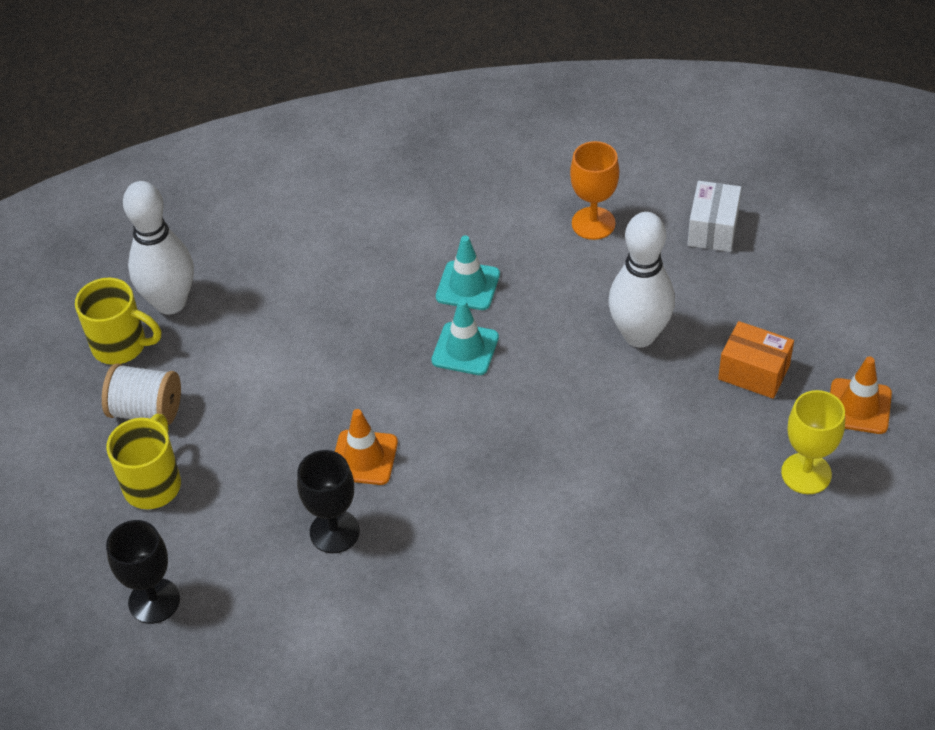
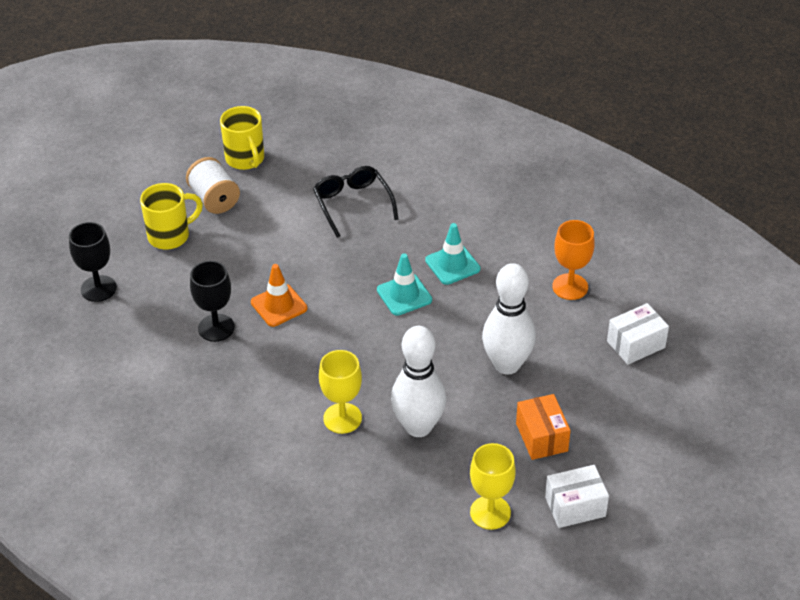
camera: 45 degrees right, 5 degrees down
white bowling pin [123,181,194,314] -> white bowling pin moved to [391,326,446,437]
orange traffic cone [830,356,892,434] -> white box [545,465,609,528]
none -> black glasses [313,166,399,238]
none -> yellow goblet [319,350,362,434]

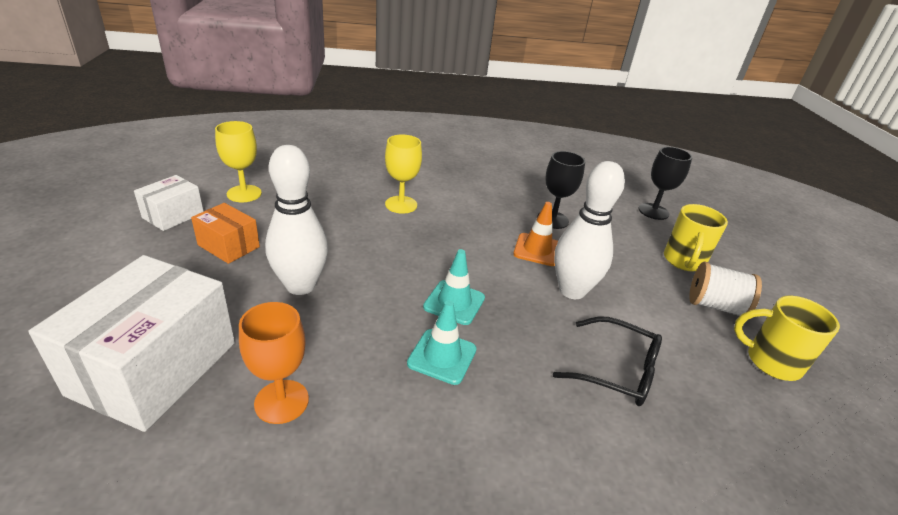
camera: 135 degrees right, 10 degrees down
white bowling pin [391,326,446,437] -> white bowling pin moved to [554,161,625,299]
white box [607,303,669,365] -> white box [28,255,235,432], size x1.94

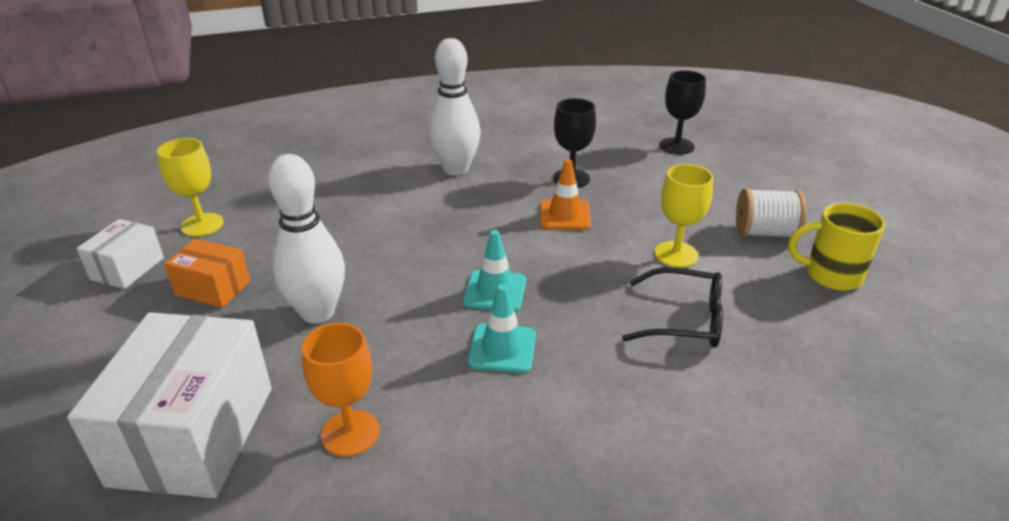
camera: 10 degrees left, 0 degrees up
yellow goblet [385,134,422,214] -> yellow goblet moved to [655,164,713,268]
white bowling pin [554,161,625,299] -> white bowling pin moved to [428,38,481,176]
yellow mug [664,204,728,271] -> none

